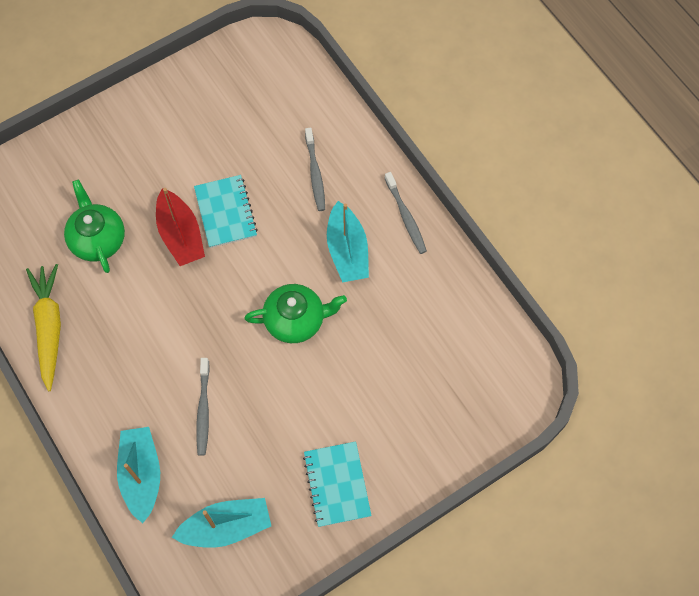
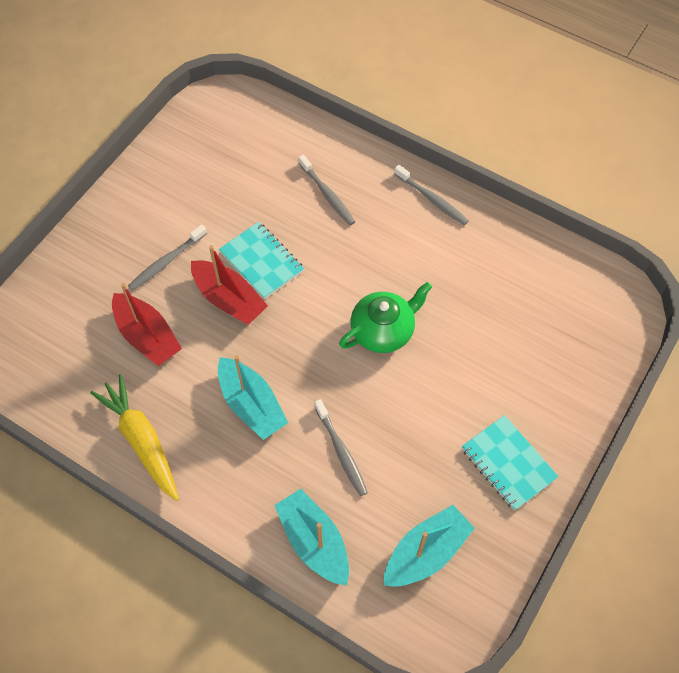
camera: 25 degrees left, 5 degrees down
green teapot [64,179,125,273] -> red boat [112,283,182,366]
turquoise boat [327,201,369,283] -> turquoise boat moved to [218,355,288,440]
none -> grey toothbrush [128,225,207,290]

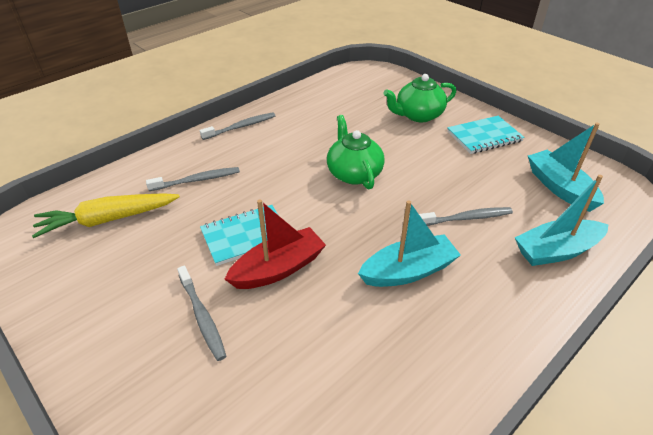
camera: 75 degrees left, 20 degrees down
yellow carrot [90,374,179,501] -> yellow carrot moved to [32,193,180,238]
red boat [112,283,182,366] -> none
none -> green teapot [383,74,456,122]

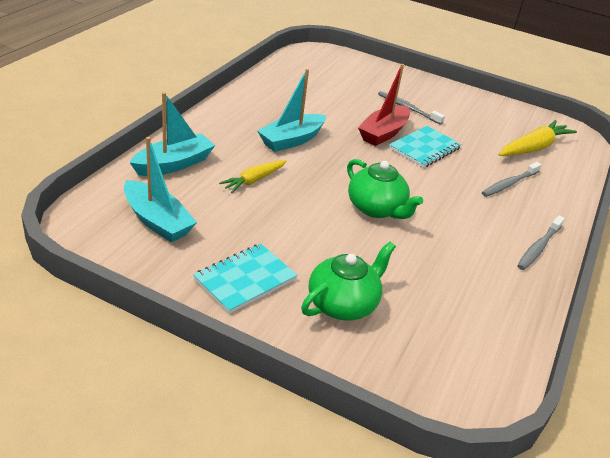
camera: 155 degrees right, 5 degrees down
grey toothbrush [419,207,513,226] -> yellow carrot [219,160,286,193]

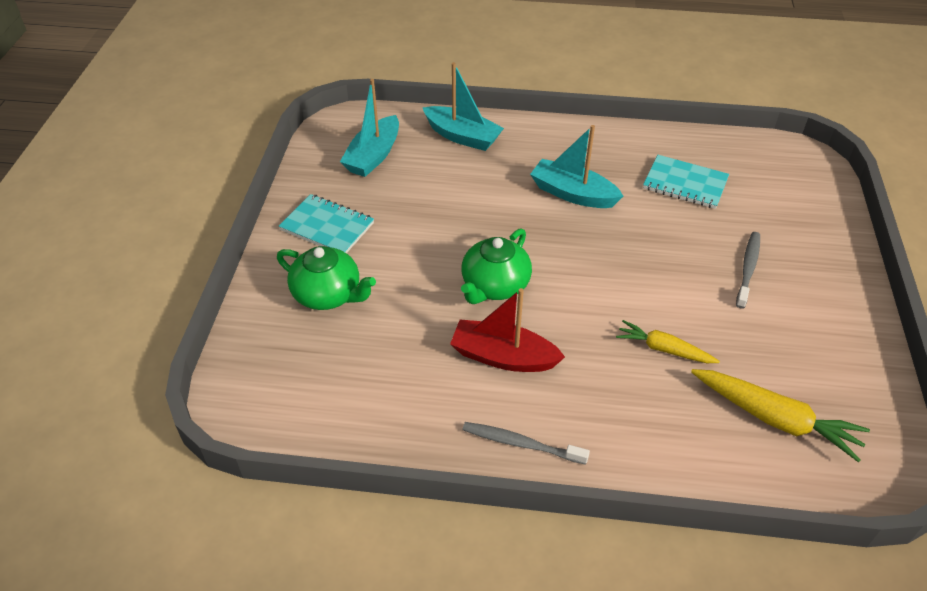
camera: 75 degrees right, 10 degrees up
yellow carrot [219,160,286,193] -> yellow carrot moved to [616,320,720,363]
red boat [358,64,410,146] -> red boat moved to [450,288,565,372]
turquoise notebook [389,126,462,168] -> turquoise notebook moved to [643,155,729,209]
grey toothbrush [482,162,542,197] -> none

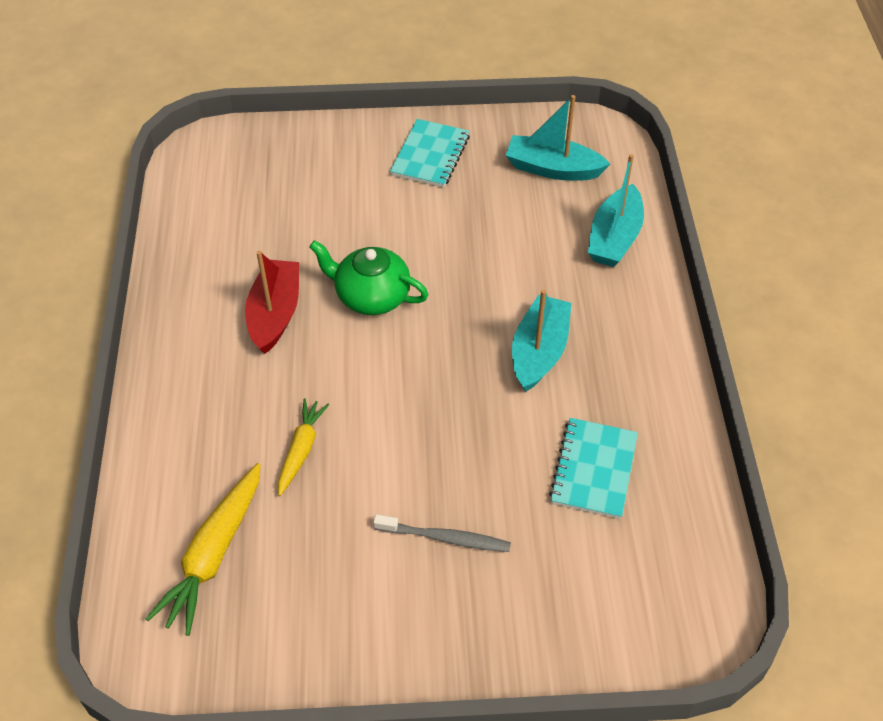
camera: 80 degrees right, 5 degrees up
green teapot [277,246,376,310] -> none
grey toothbrush [463,422,590,465] -> none

